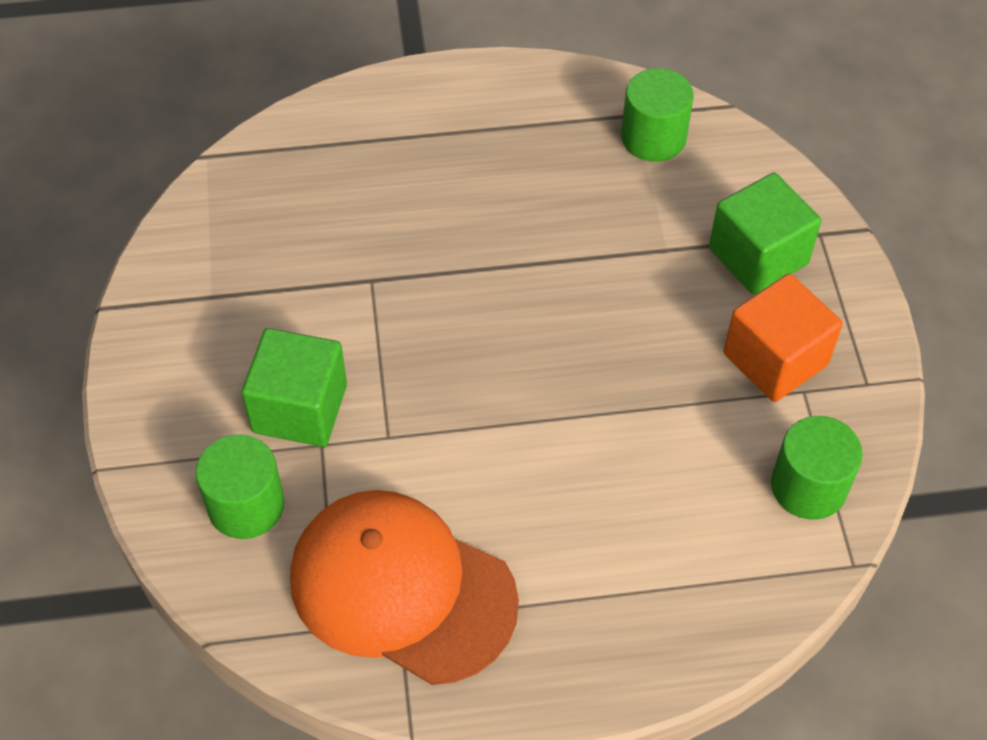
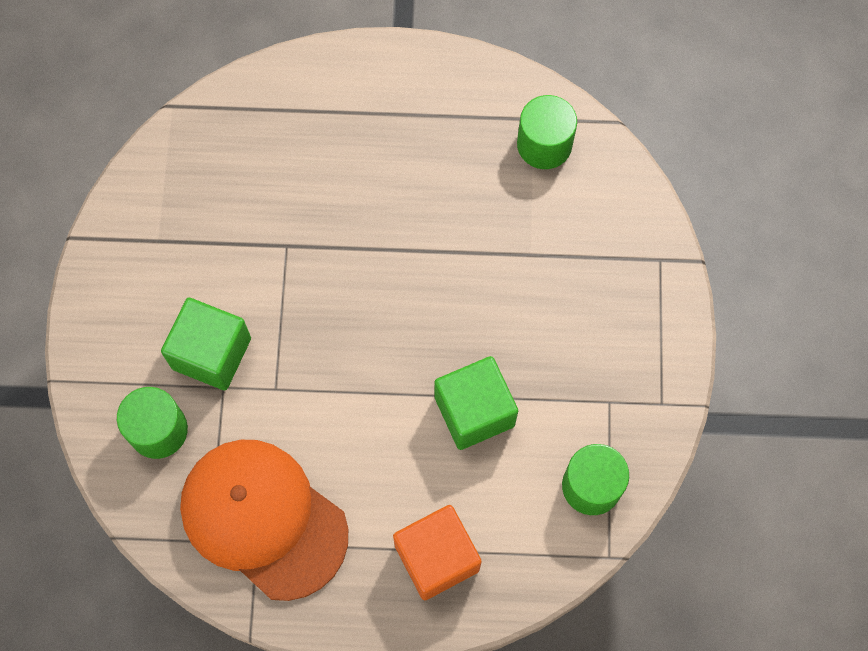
camera: 10 degrees right, 15 degrees up
green cube [709,173,821,295] -> green cube moved to [434,356,518,450]
orange cube [724,274,843,402] -> orange cube moved to [393,505,482,600]

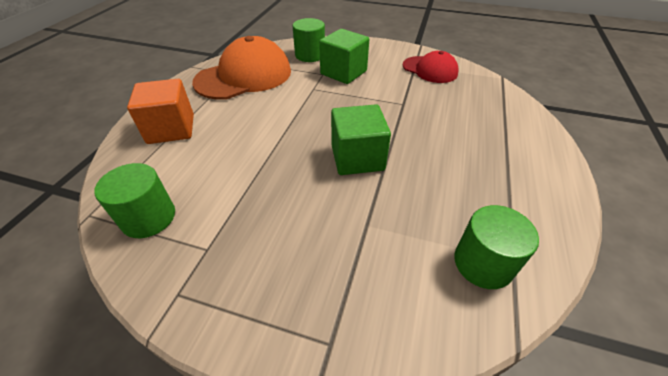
camera: 105 degrees right, 25 degrees down
green cube [434,356,518,450] -> green cube moved to [331,104,391,175]
none -> red cap [403,51,459,83]

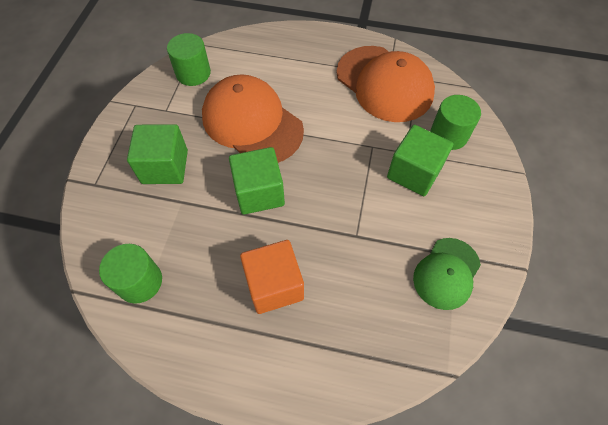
camera: 85 degrees right, 15 degrees up
orange cube [127,79,194,144] -> orange cube moved to [240,240,304,314]
red cap [403,51,459,83] -> green cap [413,238,481,310]
none -> green cube [127,124,188,184]
none -> orange cap [202,74,304,163]

